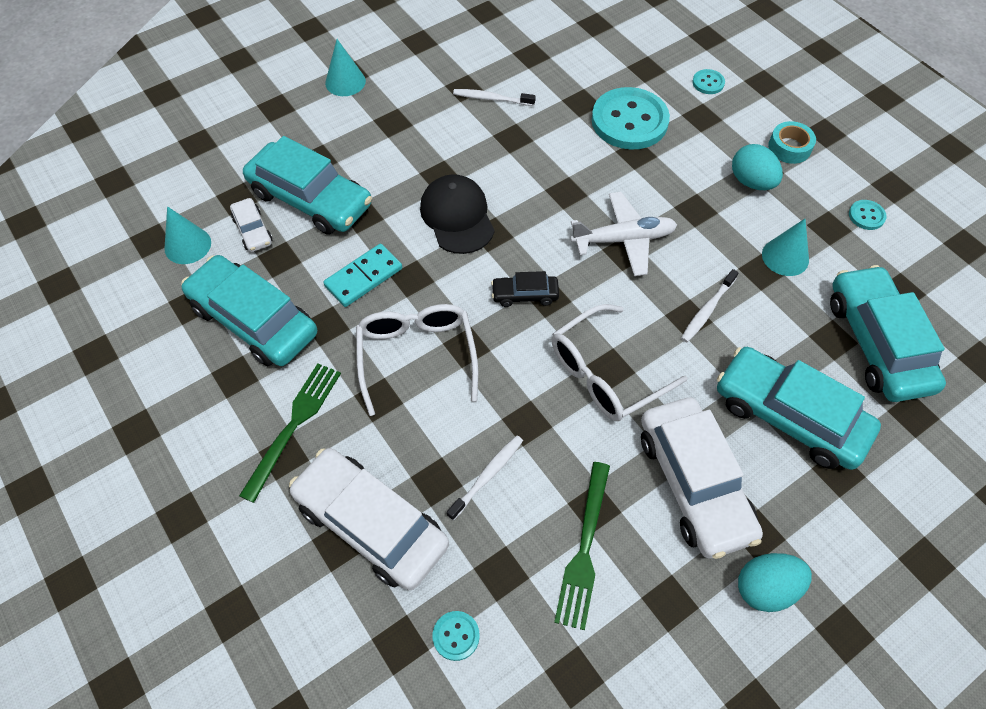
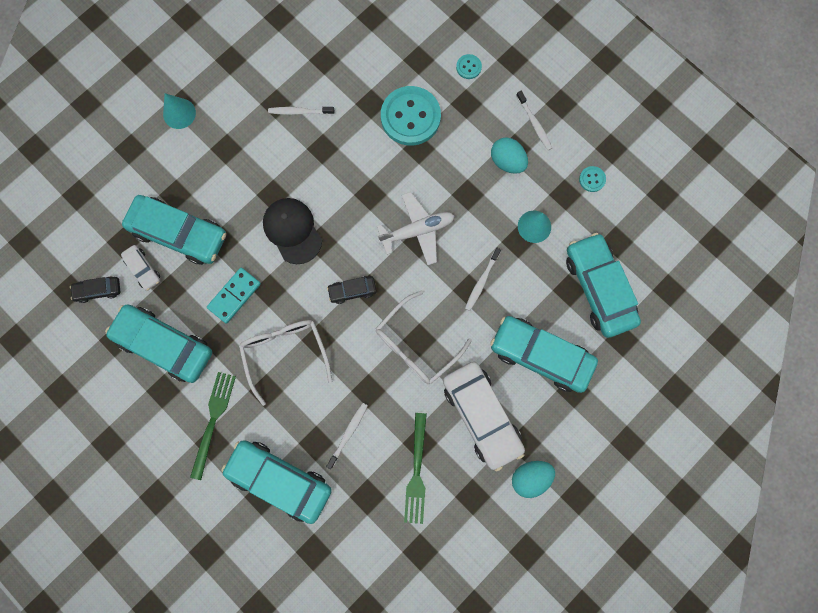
camera: 10 degrees left, 20 degrees up
turquoise cone [164,206,211,264] -> black car [70,276,120,303]
white car [289,448,449,590] -> turquoise car [221,440,332,524]
turquoise button [432,611,480,661] -> none
turquoise tape [768,121,816,164] -> white toothbrush [516,91,552,150]

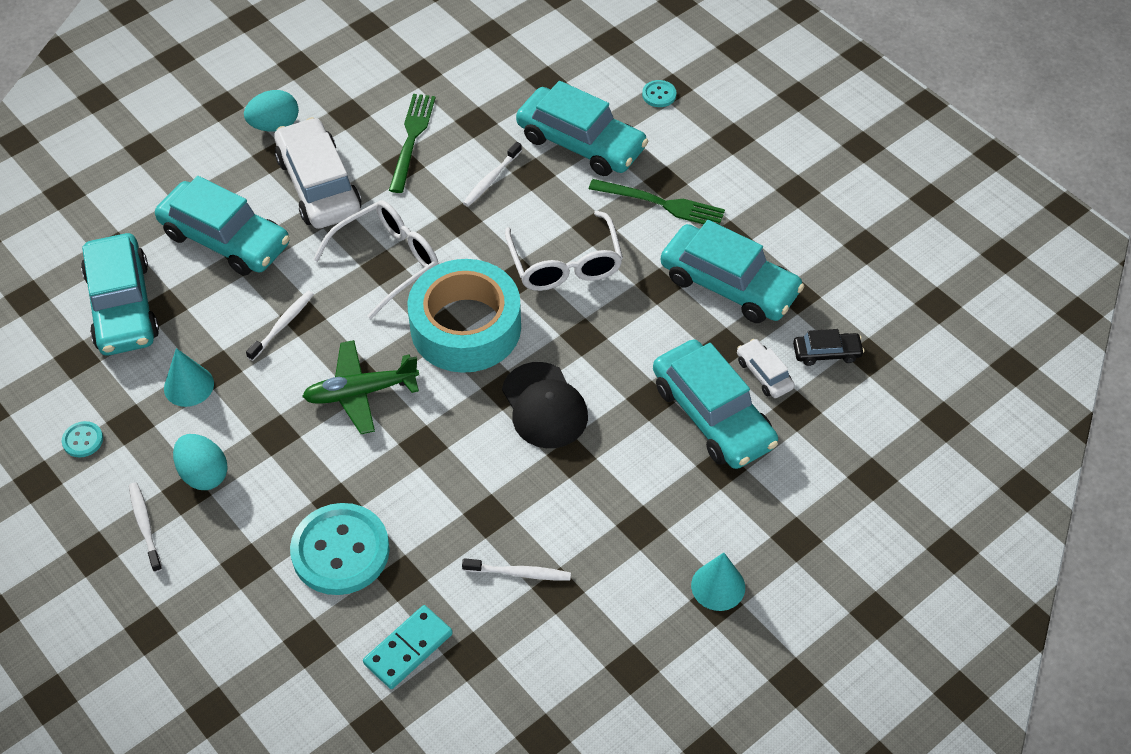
camera: 175 degrees left, 25 degrees down
turquoise car [122,195,226,265] -> turquoise car turned 150 degrees counterclockwise [653,339,778,469]
green fork [190,372,236,480] -> green fork turned 90 degrees counterclockwise [589,179,725,225]
turquoise domino [207,268,261,324] -> turquoise domino moved to [363,605,453,689]
black car [327,276,377,304] -> turquoise tape [408,259,521,373]
white plane [377,192,454,265] -> green plane [302,340,419,434]
turquoise button [456,54,482,79] -> turquoise button moved to [642,80,676,107]

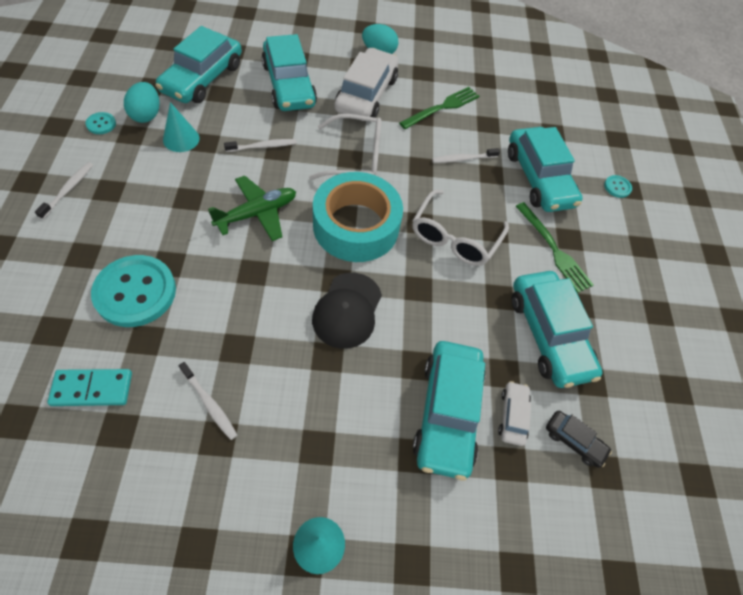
camera: 35 degrees right, 5 degrees up
turquoise egg [173,434,228,490] -> turquoise egg moved to [124,82,159,123]
green plane [302,340,419,434] -> green plane turned 120 degrees clockwise [208,176,296,241]

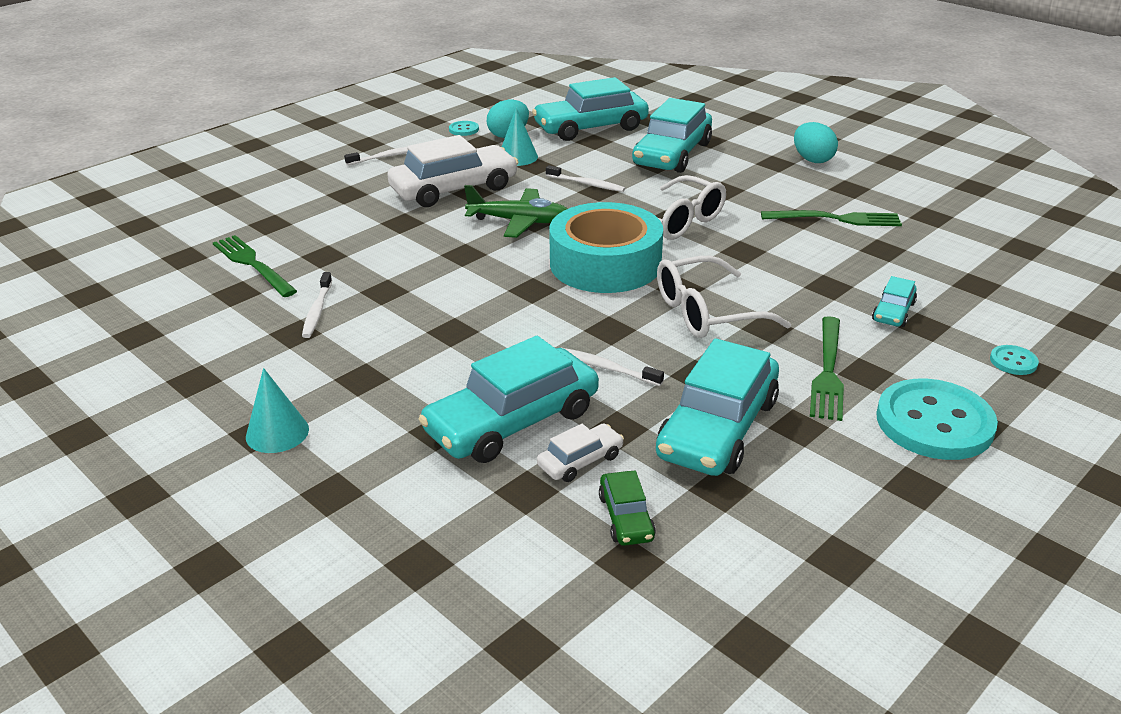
camera: 50 degrees right, 25 degrees down
turquoise domino [47,369,132,406] -> green fork [213,235,297,297]
turquoise button [91,255,176,327] -> turquoise button moved to [876,378,998,460]
black cap [312,273,382,349] -> none
white car [335,48,399,121] -> white car moved to [387,135,518,207]
white toothbrush [432,148,500,163] -> white toothbrush moved to [563,348,664,386]
turquoise car [508,127,583,212] -> turquoise car [872,276,917,327], size x0.47
black car [546,411,612,468] -> green car [599,470,656,546]

